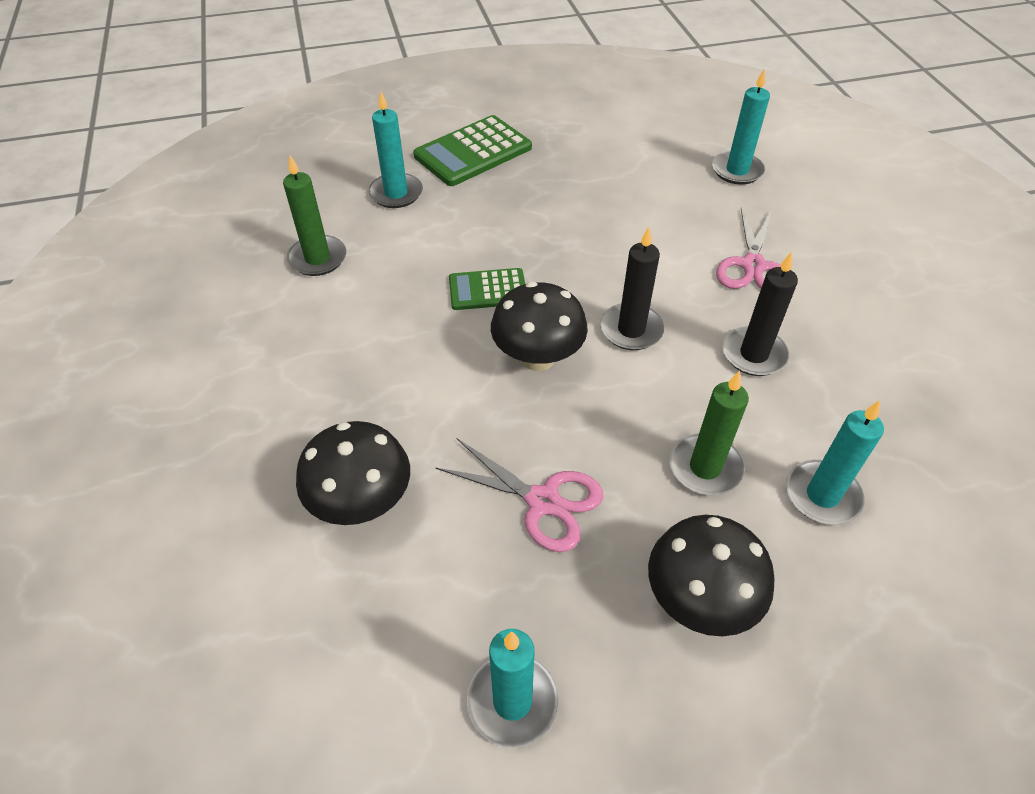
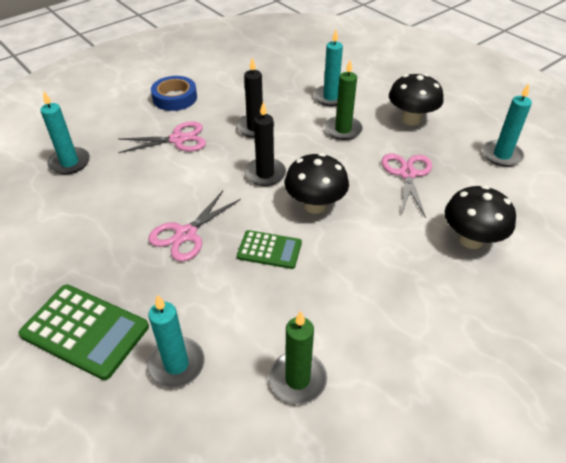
camera: 115 degrees left, 5 degrees down
green calculator [449,268,525,310] -> green calculator turned 45 degrees counterclockwise [237,230,302,269]
none -> pink scissors [148,191,241,262]
none -> blue tape [151,76,197,111]

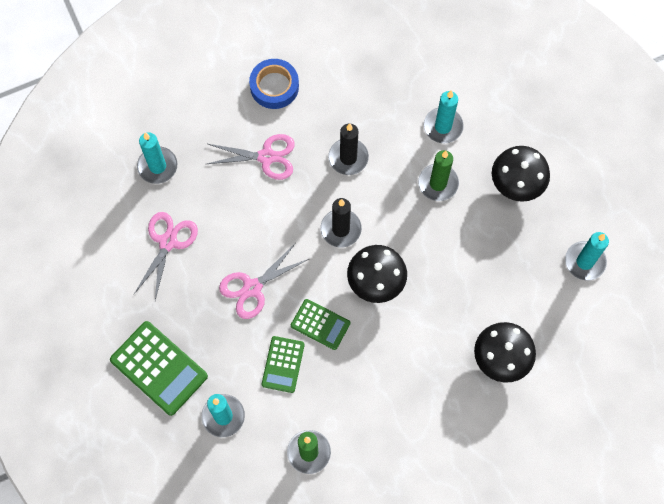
camera: 15 degrees right, 25 degrees up
pink scissors [382,153,432,218] -> pink scissors moved to [134,212,198,300]
none -> green calculator [261,336,305,393]

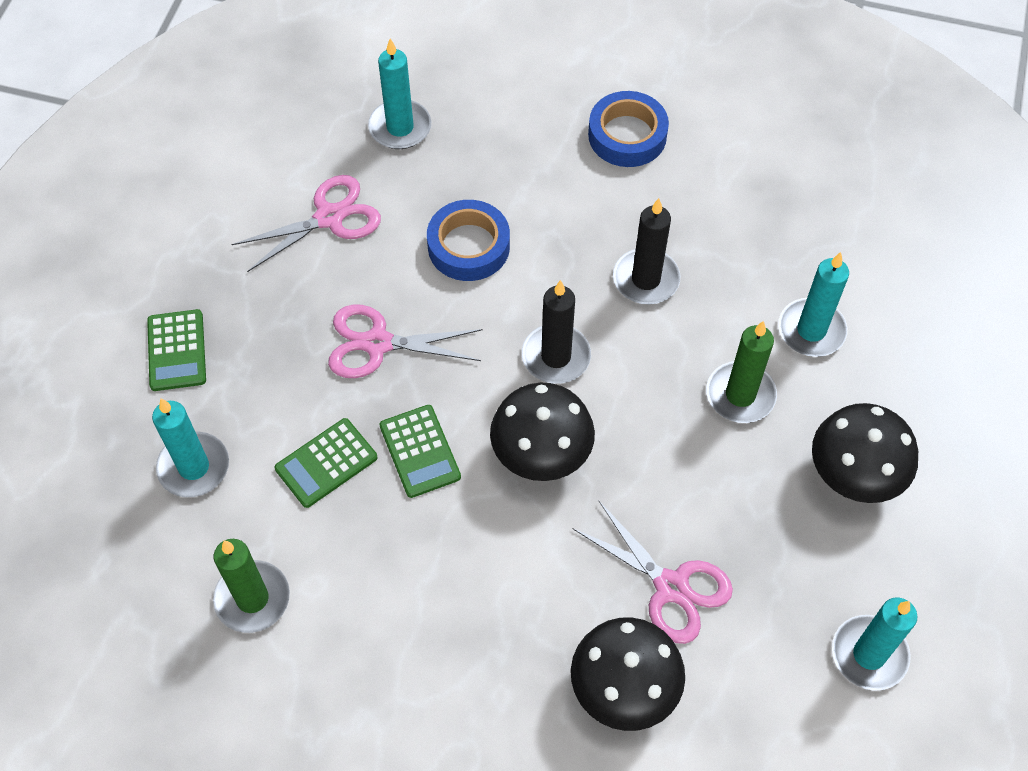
camera: 40 degrees right, 10 degrees down
green calculator [110,321,208,416] -> green calculator [147,309,206,391], size x0.61
pink scissors [207,134,295,180] -> pink scissors moved to [572,501,733,644]
none -> blue tape [427,200,510,281]

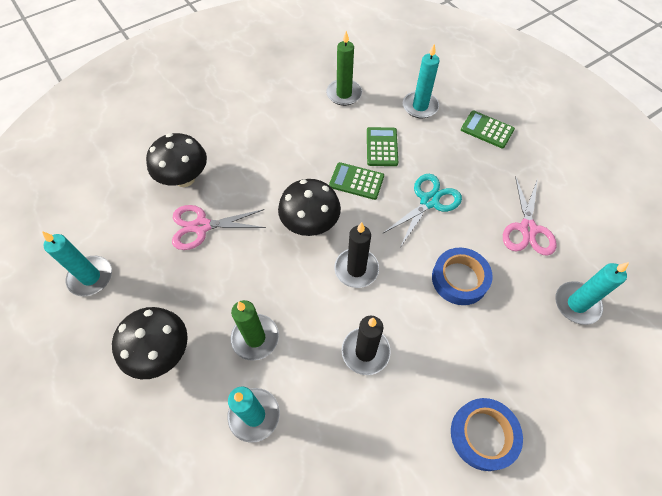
camera: 130 degrees right, 0 degrees up
pink scissors [328,304,483,378] -> turquoise scissors [382,174,462,246]

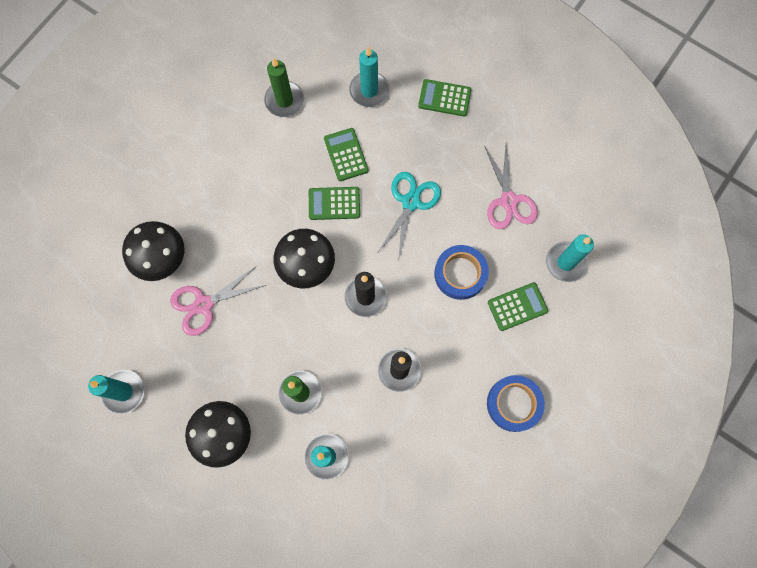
camera: 20 degrees left, 15 degrees up
none -> green calculator [488,282,548,331]

